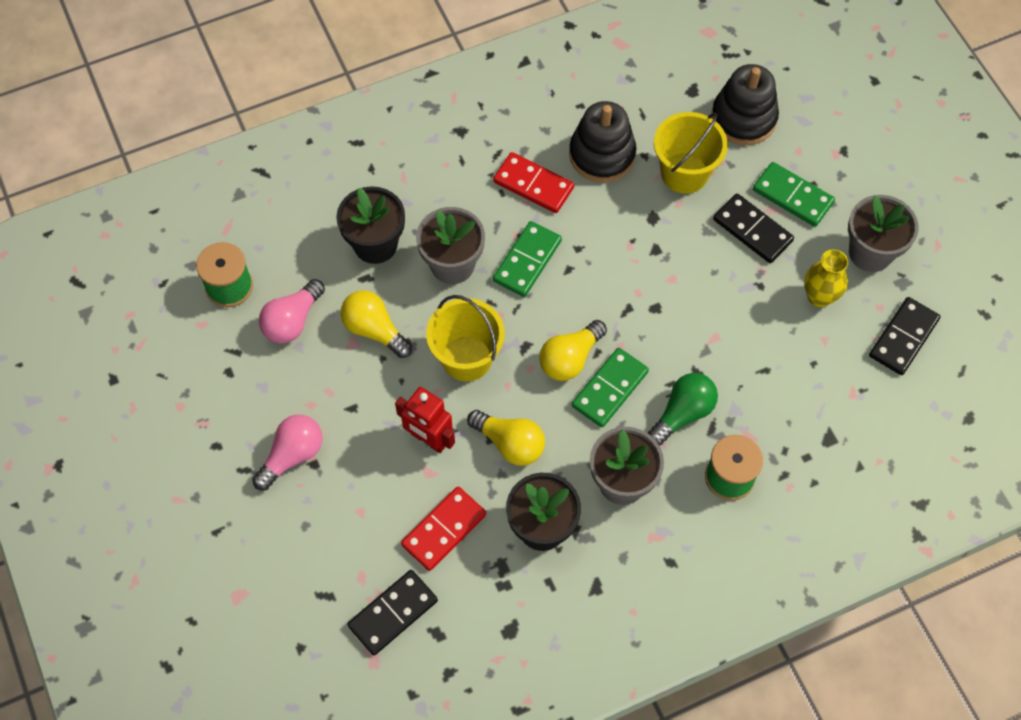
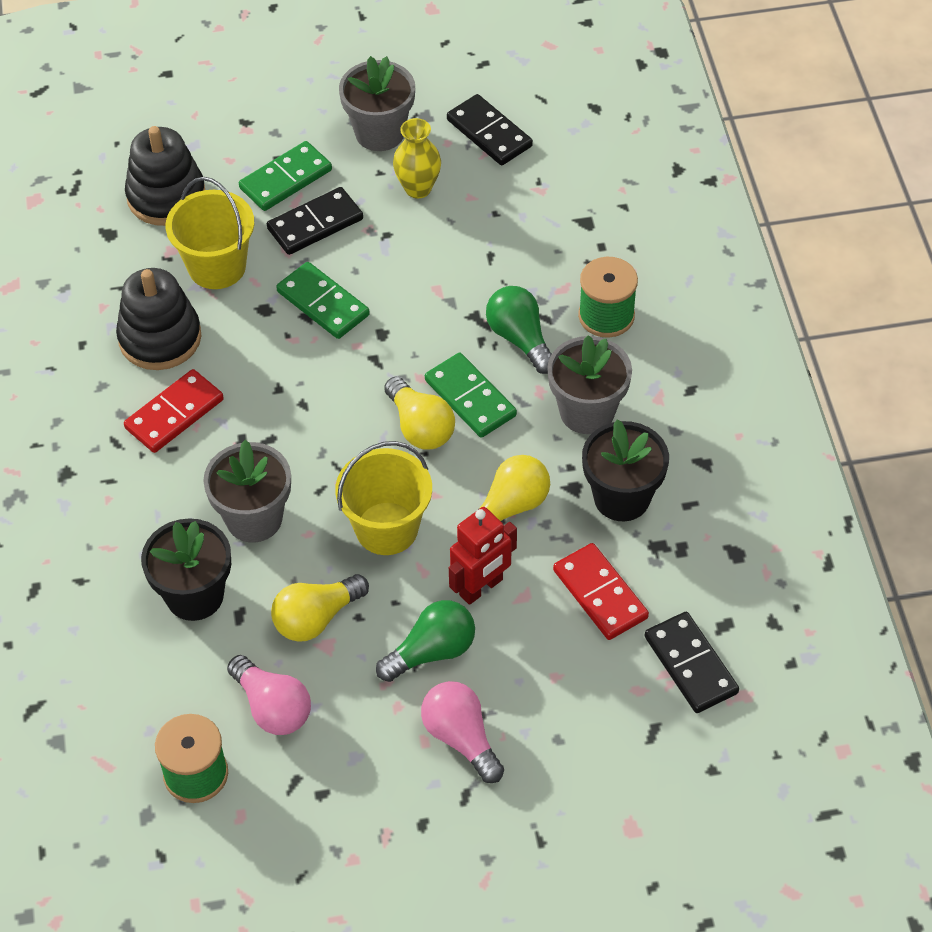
camera: 75 degrees left, 10 degrees down
green domino [493,221,562,297] -> green domino moved to [276,262,370,339]
none -> green light bulb [376,600,475,682]

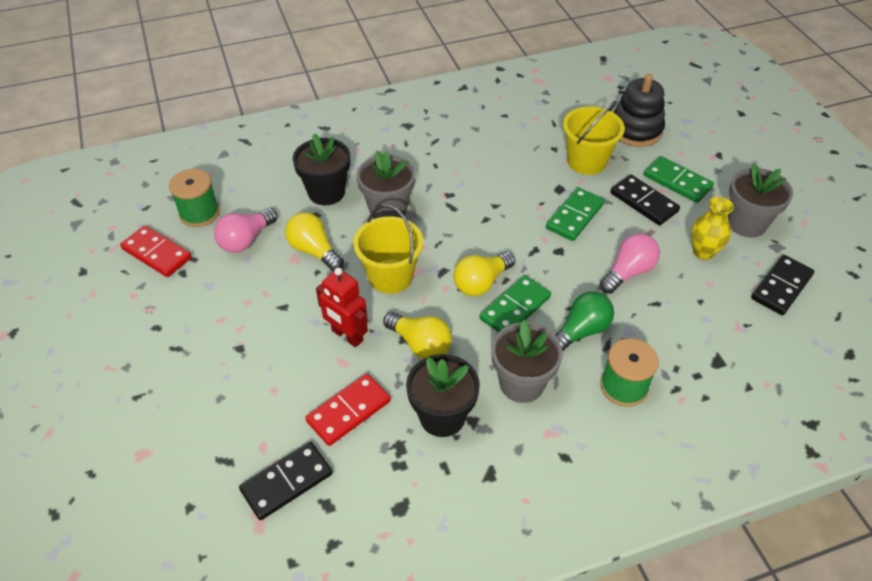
camera: 80 degrees right, 5 degrees down
black stacking toy [116,268,201,370] -> none
red domino [124,369,224,453] -> red domino moved to [120,225,192,277]
green light bulb [376,600,475,682] -> none
pink light bulb [421,681,504,783] -> pink light bulb moved to [600,233,660,294]

